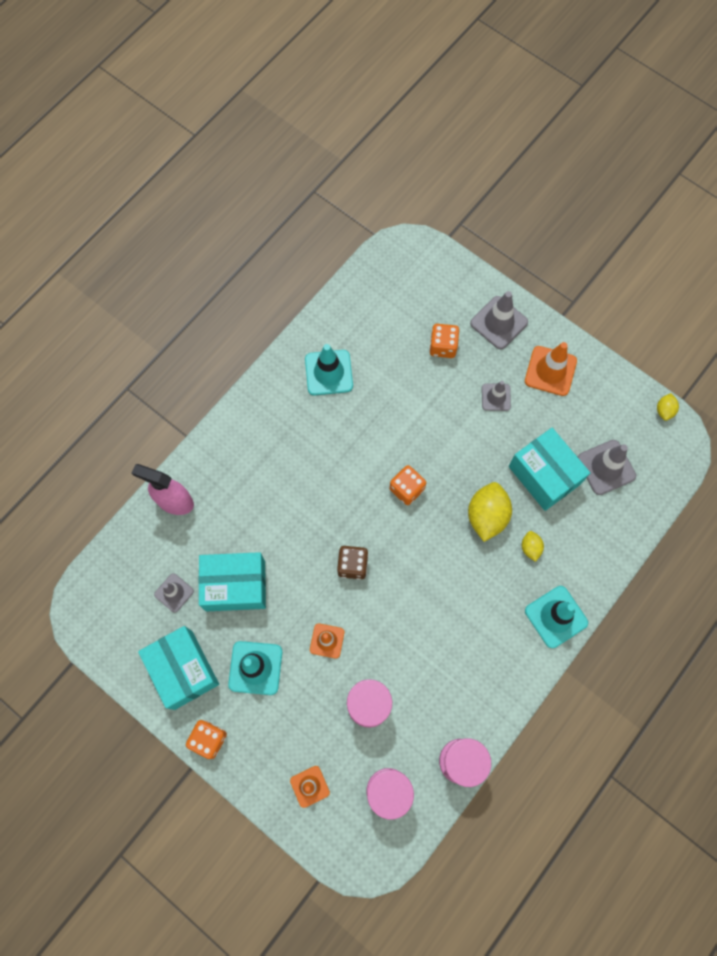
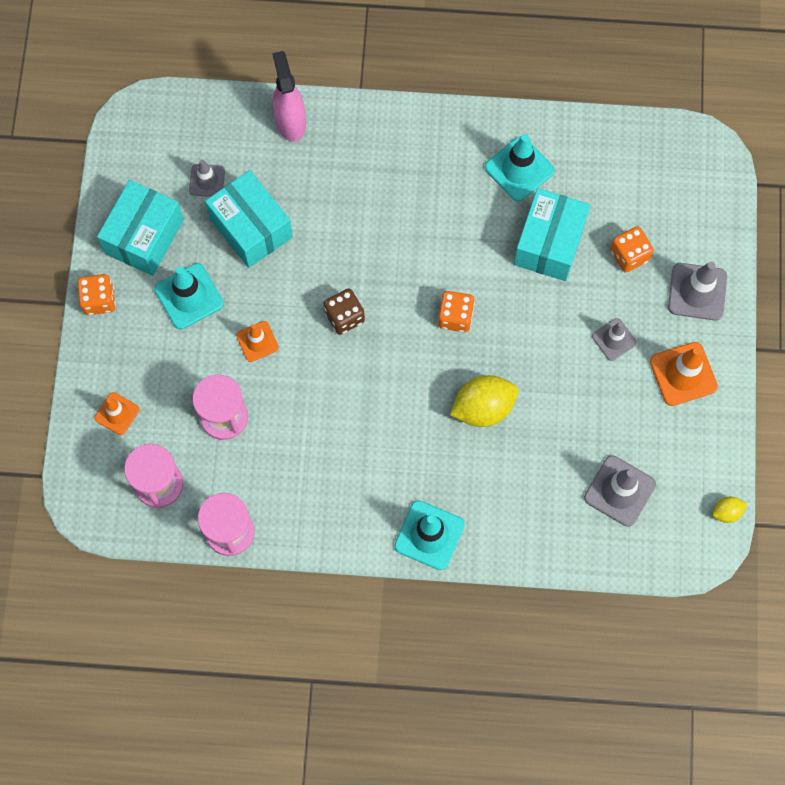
camera: 55 degrees right, 0 degrees up
turquoise box [508,428,590,511] -> turquoise box moved to [514,188,590,281]
yellow lemon [522,531,544,562] -> none

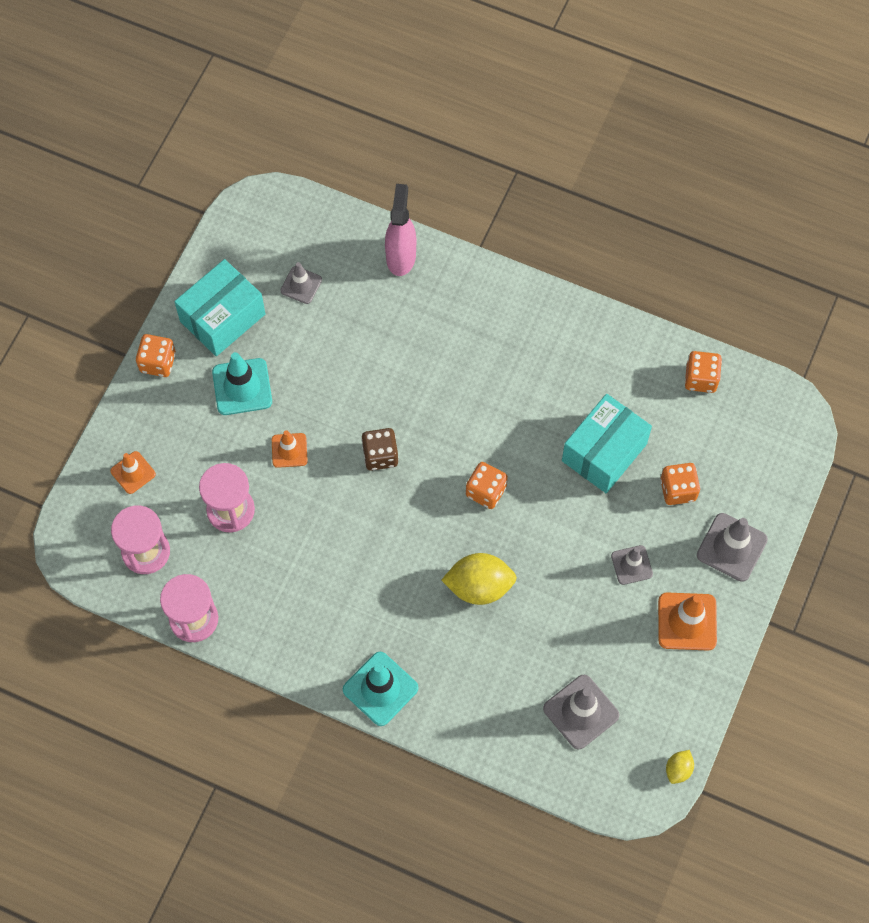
camera: 20 degrees right, 5 degrees down
turquoise box [205,170,293,268] -> none
turquoise traffic cone [485,134,555,201] -> none
yellow lemon [712,497,747,523] -> yellow lemon turned 60 degrees counterclockwise [666,750,694,784]
none -> orange dice [685,351,722,393]

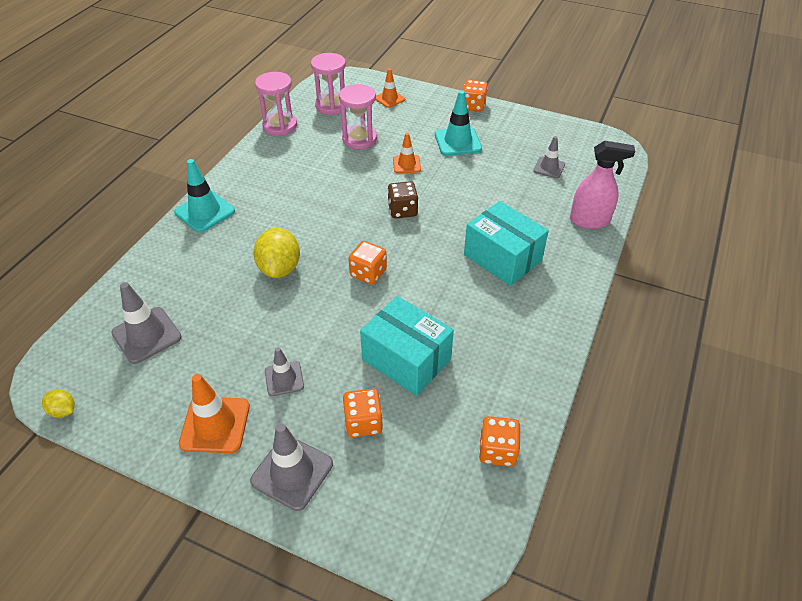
camera: 90 degrees right, 20 degrees down
turquoise box [174,259,265,356] -> turquoise box moved to [464,201,549,286]

